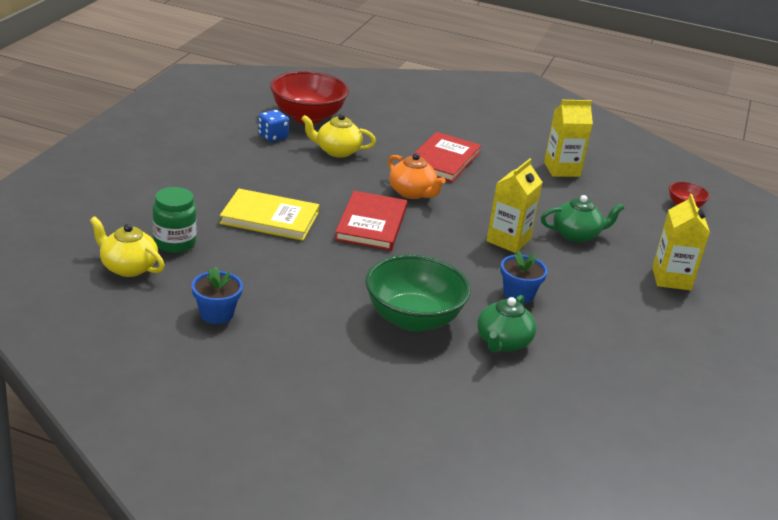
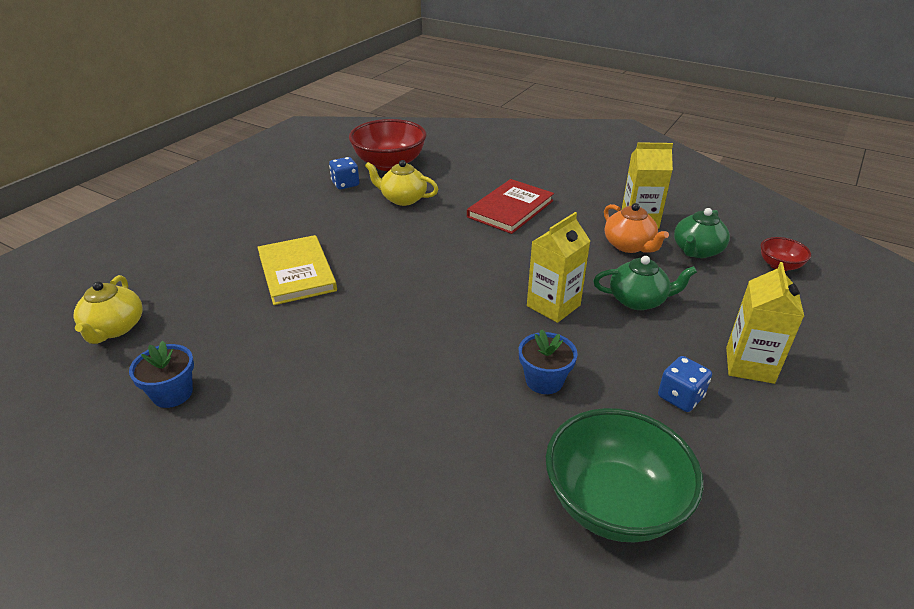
camera: 15 degrees right, 5 degrees up
yellow teapot [90,216,165,277] -> yellow teapot turned 135 degrees counterclockwise [74,275,142,344]
green jar [153,187,197,253] -> none
yellow book [220,189,319,241] -> yellow book turned 45 degrees clockwise [258,235,337,305]
red book [335,191,407,251] -> none
green bowl [365,255,471,332] -> green bowl moved to [546,408,704,542]
orange teapot [388,153,446,199] -> orange teapot moved to [604,203,669,253]
green teapot [477,295,536,353] -> green teapot moved to [674,208,730,258]
none -> blue dice [658,356,712,412]

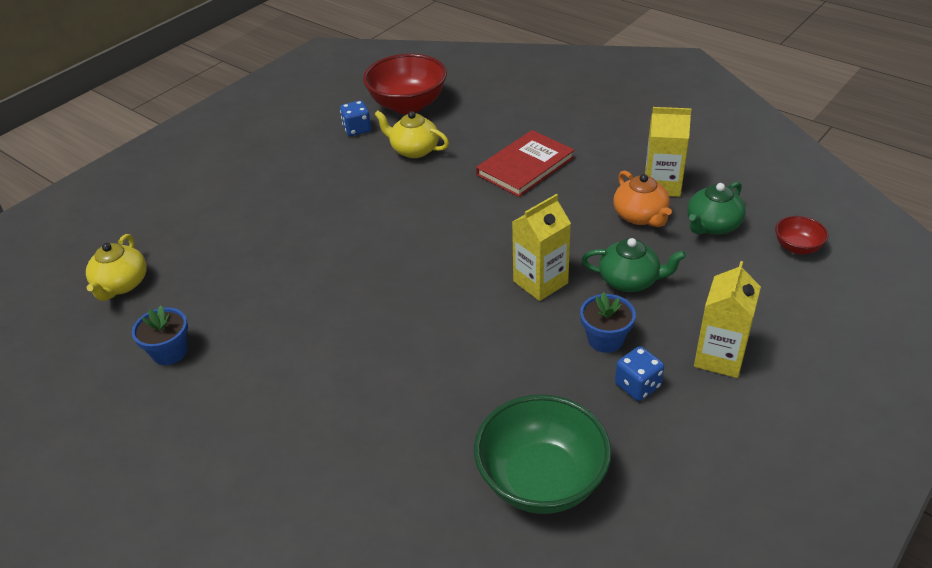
camera: 10 degrees right, 5 degrees up
yellow book [258,235,337,305] -> none
blue flower pot [519,329,578,394] -> blue flower pot moved to [580,292,636,353]

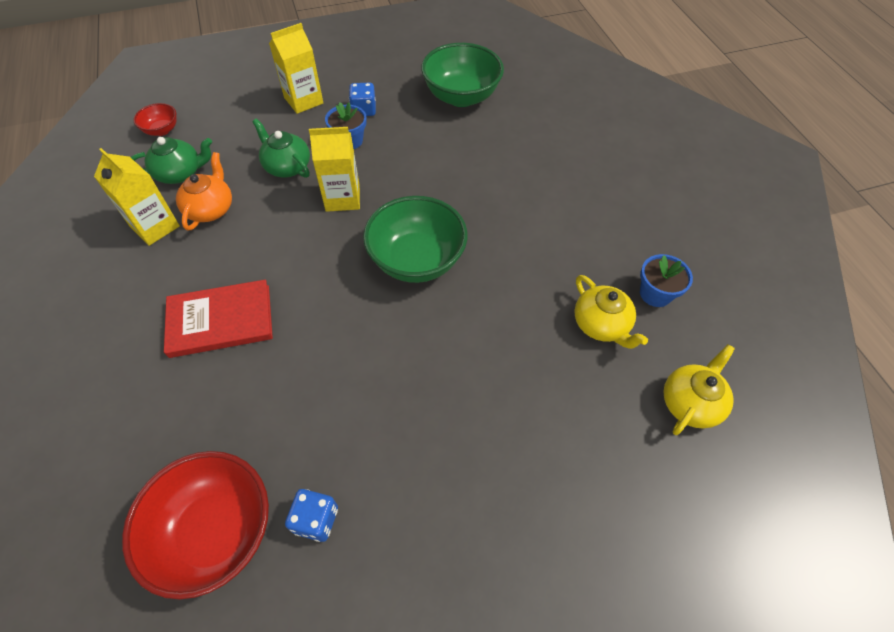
camera: 150 degrees left, 15 degrees up
yellow teapot [374,111,449,158] -> yellow teapot moved to [574,275,648,349]
none -> green bowl [363,196,467,283]

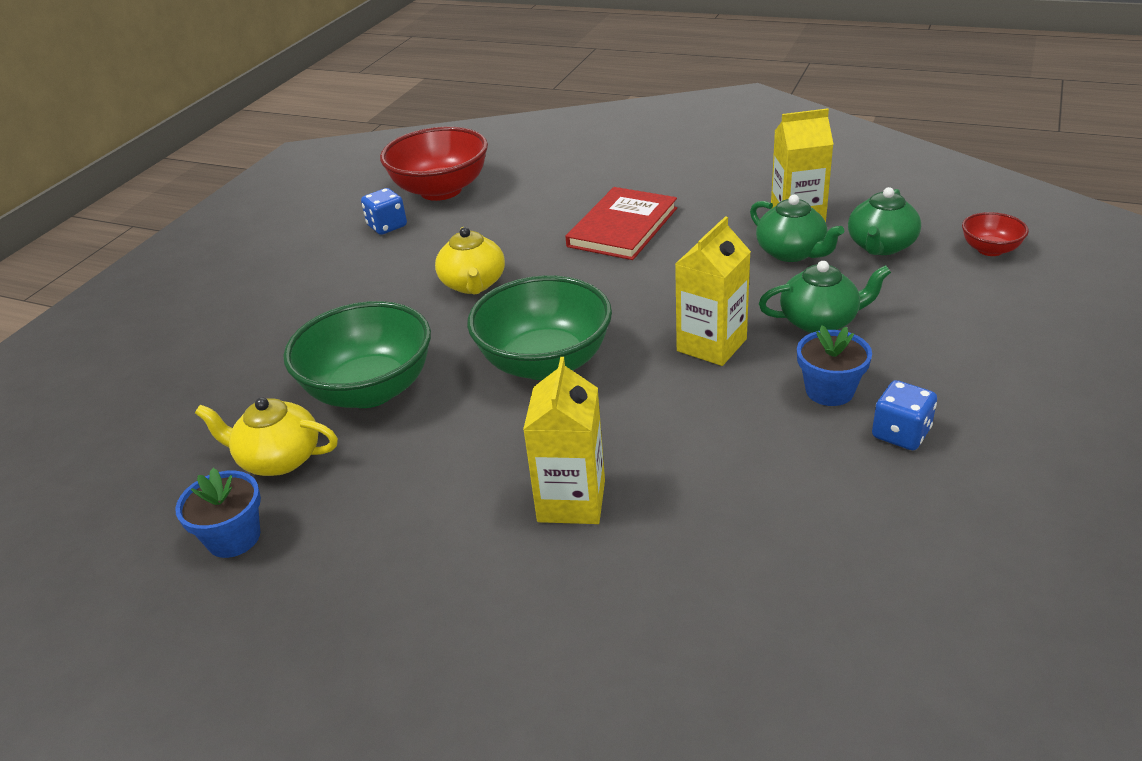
camera: 135 degrees right, 20 degrees down
orange teapot [176,152,232,231] -> green teapot [750,195,844,262]
yellow carton [269,23,323,114] -> yellow carton moved to [523,357,605,524]
green bowl [421,43,504,107] -> green bowl moved to [283,301,431,408]
yellow teapot [664,344,735,435] -> yellow teapot moved to [435,227,505,295]

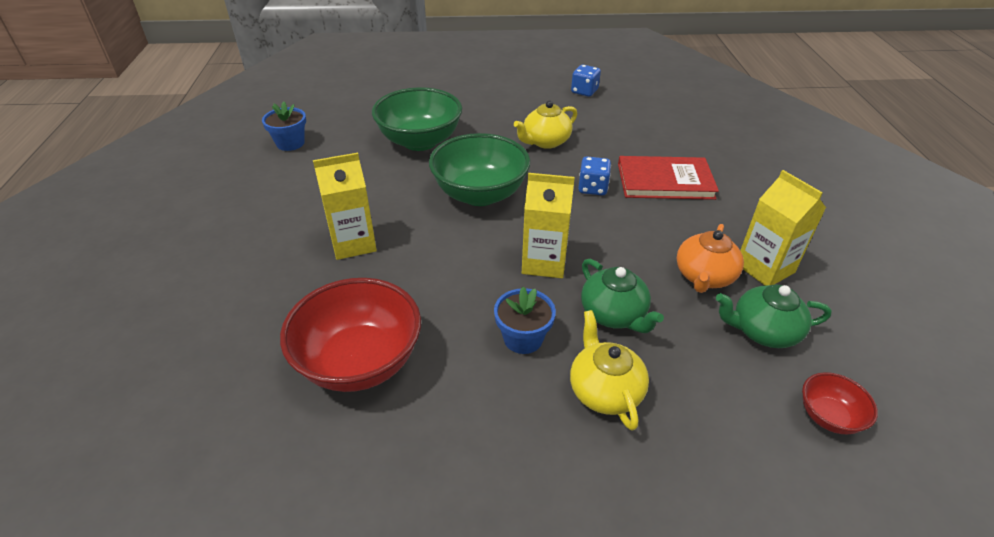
camera: 60 degrees right, 5 degrees up
yellow teapot [195,397,338,476] -> yellow teapot moved to [570,310,649,431]
red bowl [380,127,488,201] -> red bowl moved to [280,278,421,392]
green teapot [750,195,844,262] -> orange teapot [677,224,744,293]
blue dice [872,380,937,450] -> blue dice moved to [578,157,611,195]

